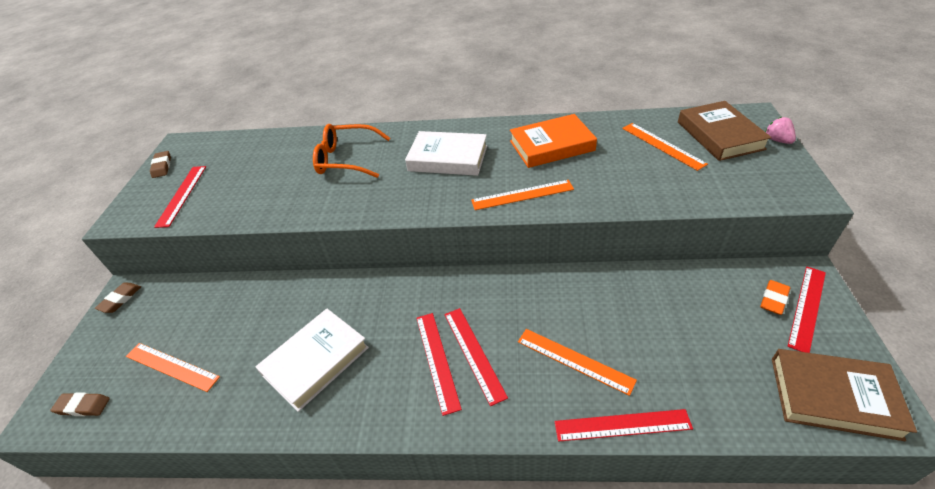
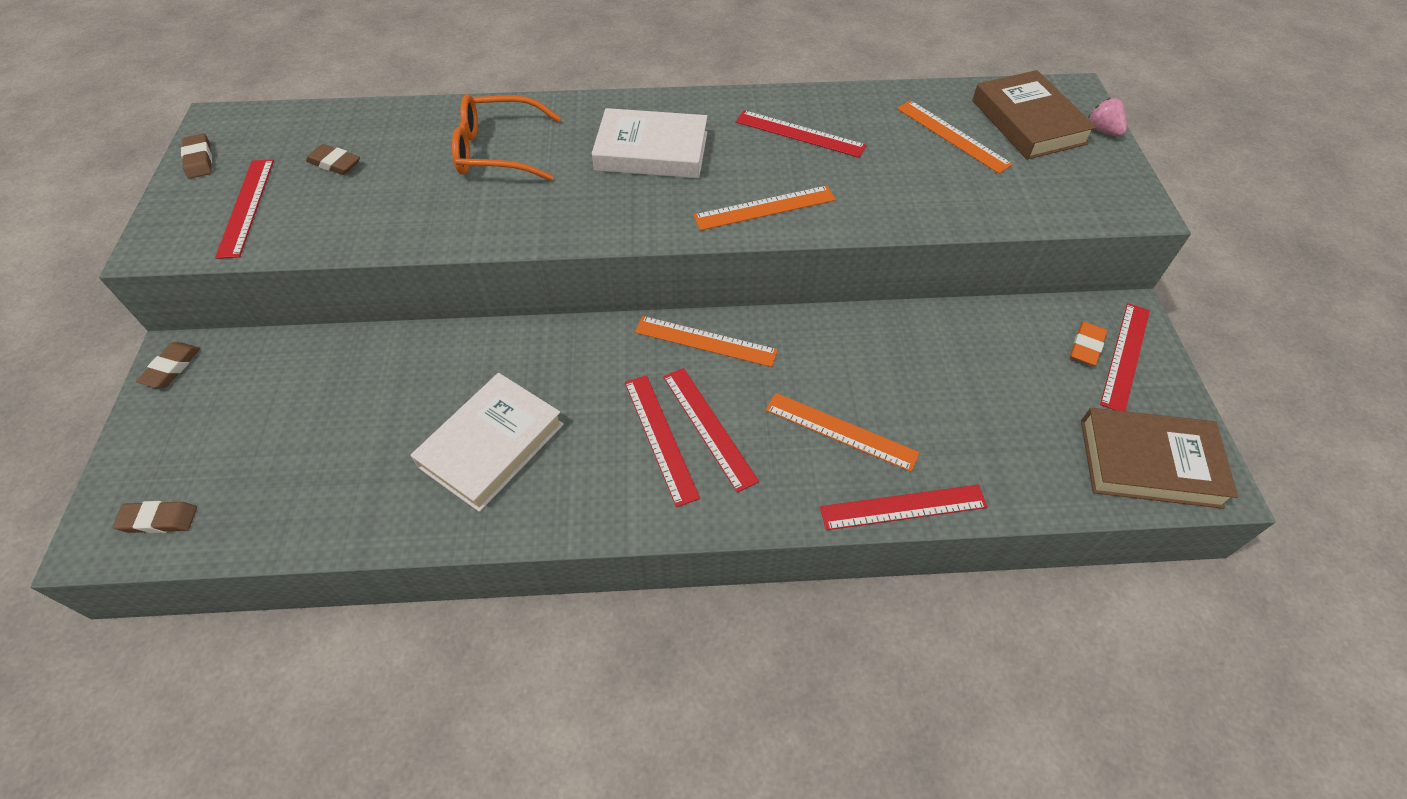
camera: 10 degrees left, 10 degrees up
orange ruler [126,343,220,392] -> orange ruler moved to [635,316,778,367]
orange book [510,114,597,168] -> red ruler [736,110,866,158]
none -> brown eraser [306,144,360,175]

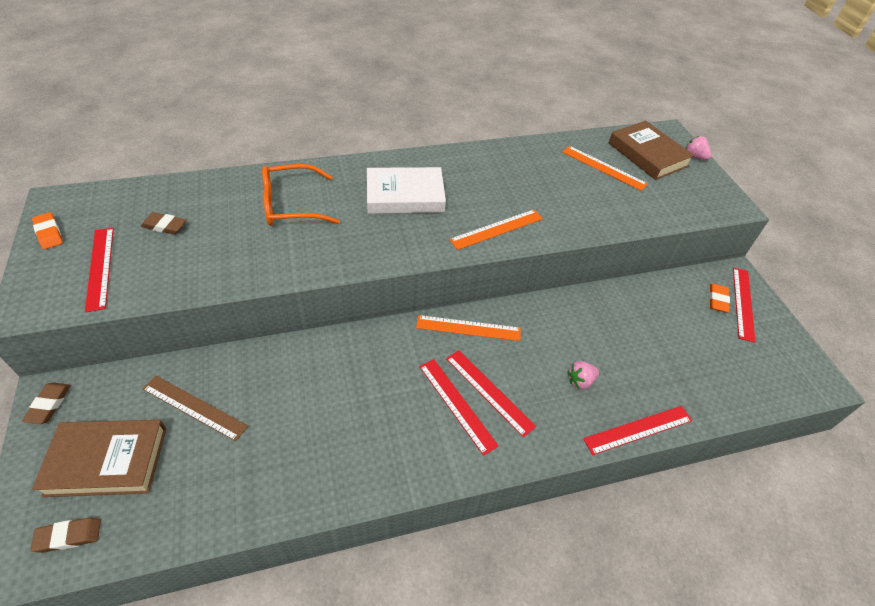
camera: 15 degrees left, 5 degrees down
brown eraser [181,133,212,179] -> orange eraser [32,212,63,249]
white book [410,373,564,512] -> none
red ruler [736,110,866,158] -> none
orange ruler [766,393,920,472] -> pink strawberry [567,361,599,390]
brown book [1081,408,1238,509] -> brown book moved to [32,420,166,497]
none -> brown ruler [143,376,248,441]

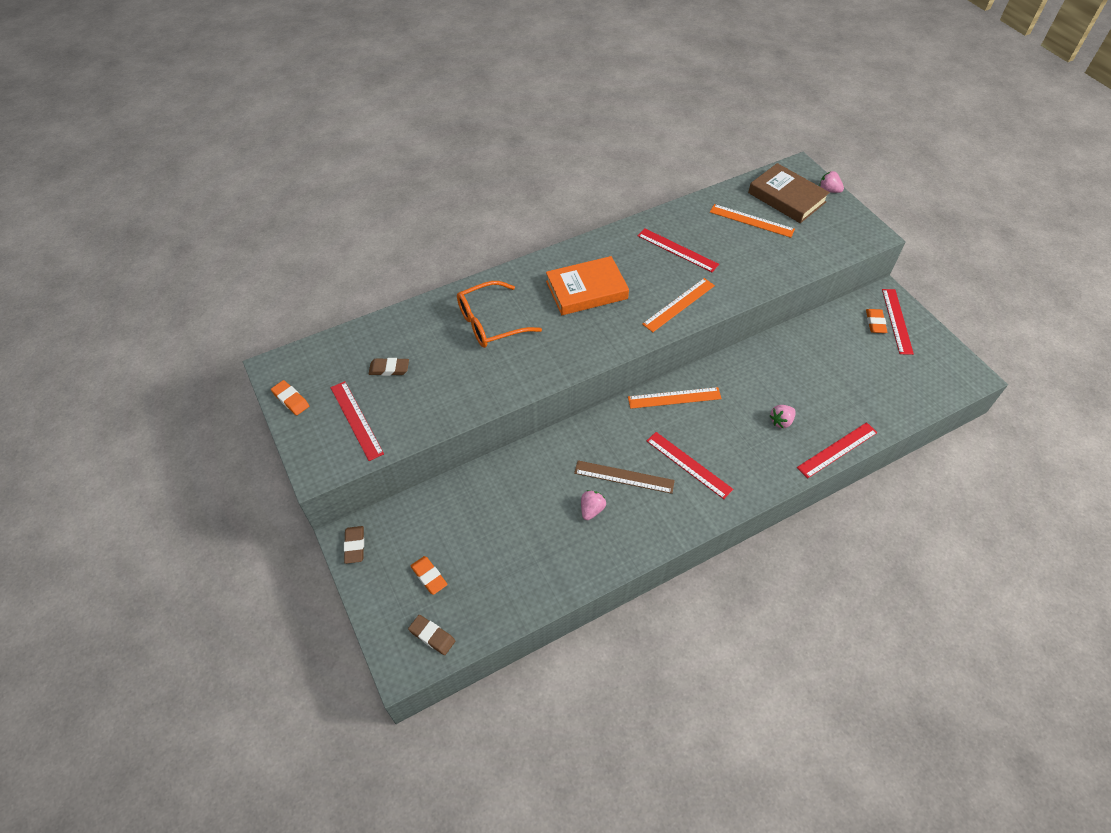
camera: 10 degrees left, 5 degrees up
brown eraser [31,517,101,553] -> brown eraser turned 60 degrees clockwise [408,615,455,655]
brown book [32,420,166,497] -> orange eraser [411,556,448,595]
brown ruler [143,376,248,441] -> brown ruler moved to [574,460,675,494]
white book [367,167,446,214] -> orange book [546,256,629,315]
red ruler [446,350,536,437] -> red ruler moved to [638,228,719,272]
none -> pink strawberry [581,490,606,520]

